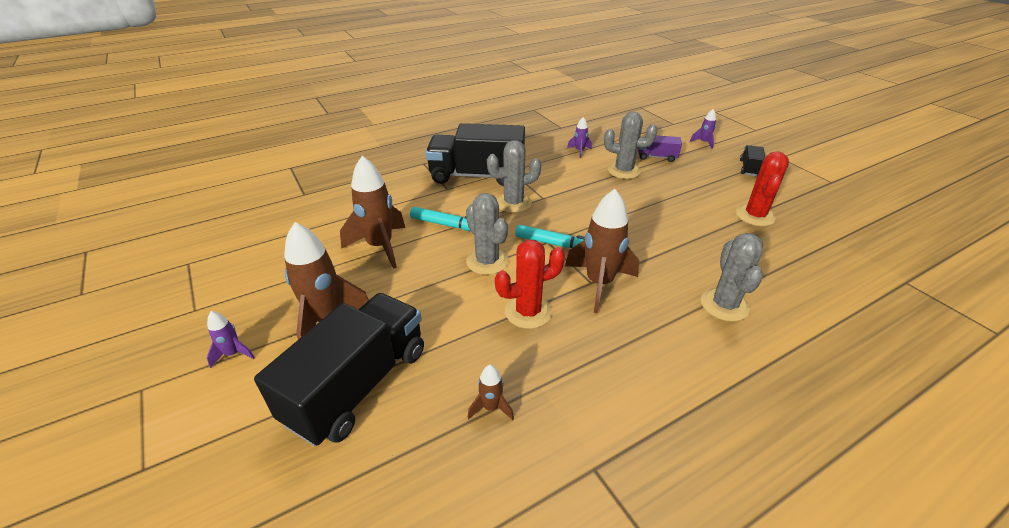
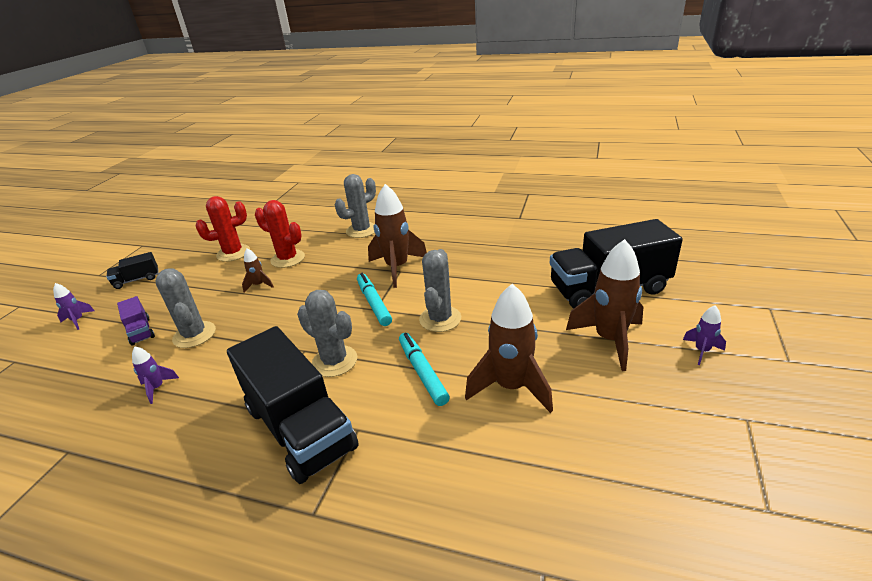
camera: 130 degrees left, 5 degrees down
brown rocket [467,365,514,420] -> brown rocket moved to [242,248,274,293]
red cactus [495,240,565,329] -> red cactus moved to [255,200,305,268]

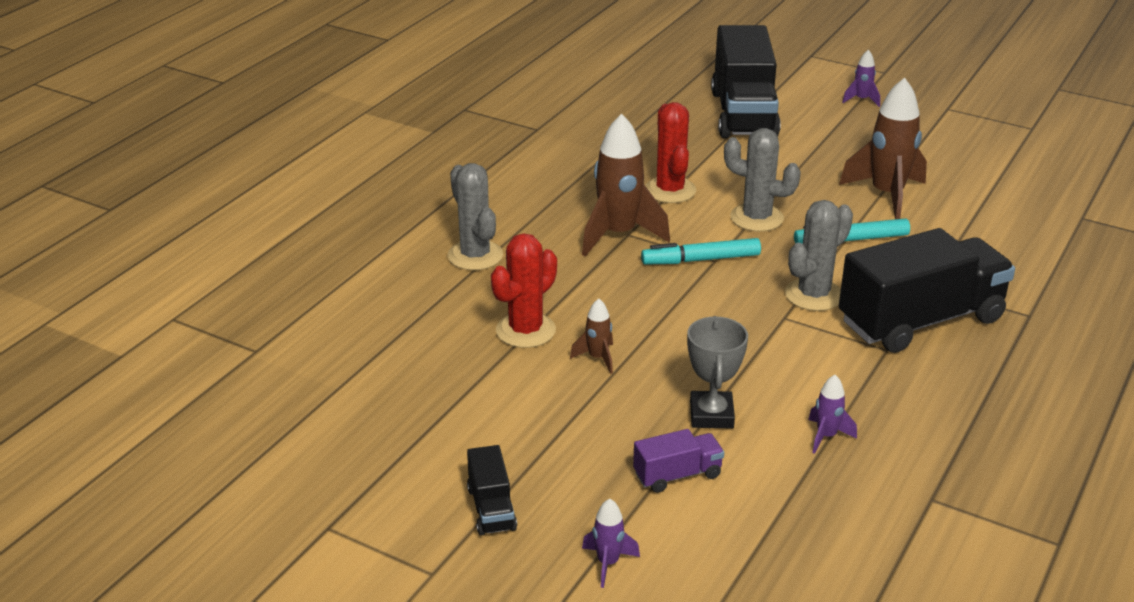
camera: 80 degrees left, 0 degrees up
grey cactus [155,268,216,348] -> grey trophy [687,316,748,428]
red cactus [196,196,250,262] -> red cactus moved to [645,102,696,203]
brown rocket [566,239,643,371] -> none

